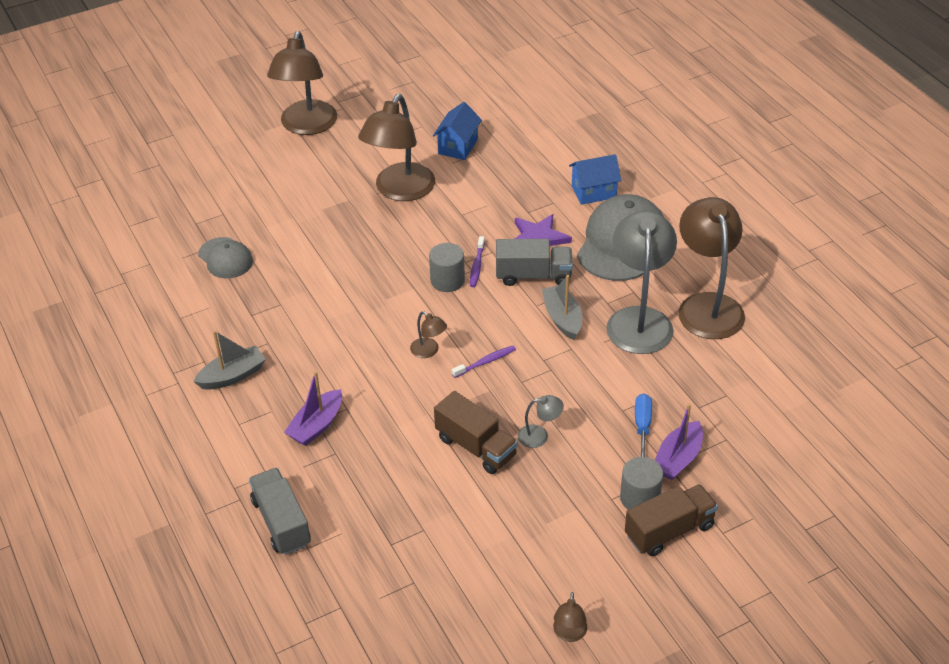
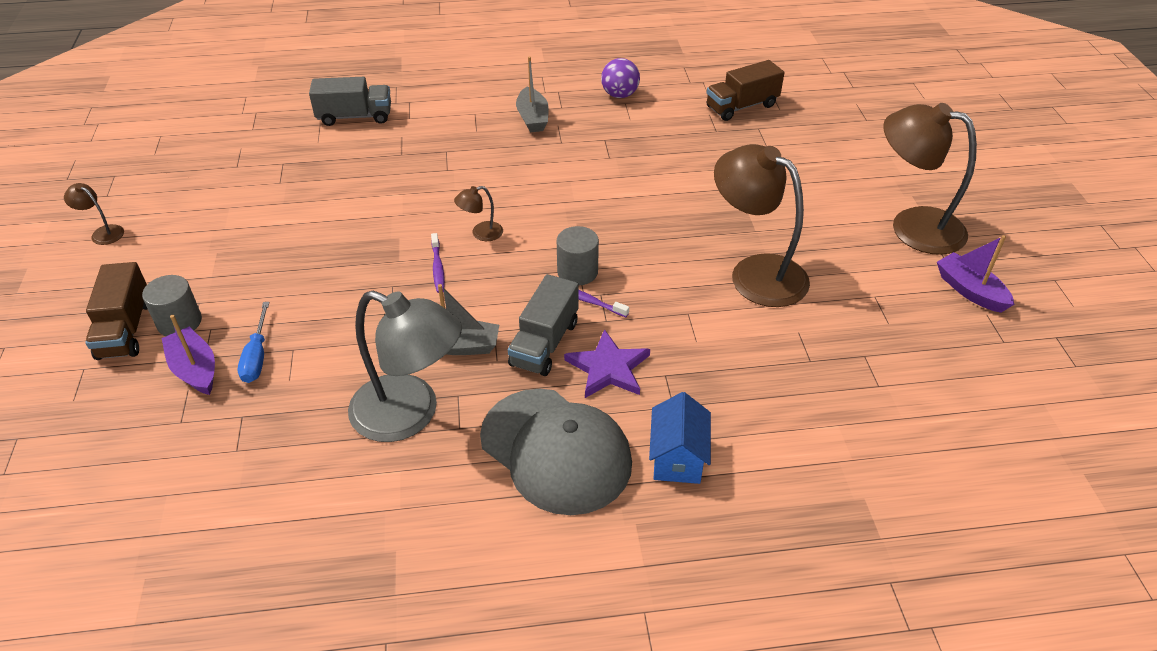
camera: 110 degrees right, 0 degrees up
grey cap [198,237,253,278] -> none
purple boat [284,371,342,446] -> purple boat moved to [937,235,1014,313]
blue house [433,102,482,160] -> none
brown truck [434,391,518,474] -> brown truck moved to [706,60,785,121]
grey lamp [518,395,564,448] -> none
blue screwdriver [635,394,652,457] -> blue screwdriver turned 60 degrees clockwise [238,302,270,383]
brown lamp [678,197,745,339] -> none
none -> purple ball [601,58,640,98]

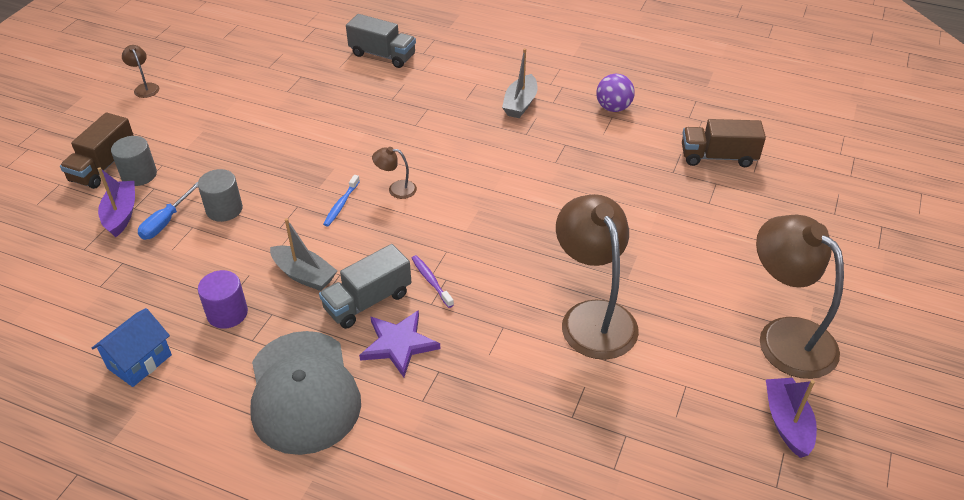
camera: 30 degrees right, 0 degrees up
grey lamp [348,291,462,442] -> purple cylinder [198,270,248,329]
purple toothbrush [431,233,445,293] -> blue toothbrush [323,175,360,227]
grey cylinder [557,226,599,286] -> grey cylinder moved to [198,169,243,222]
blue house [649,392,711,484] -> blue house moved to [92,308,172,387]

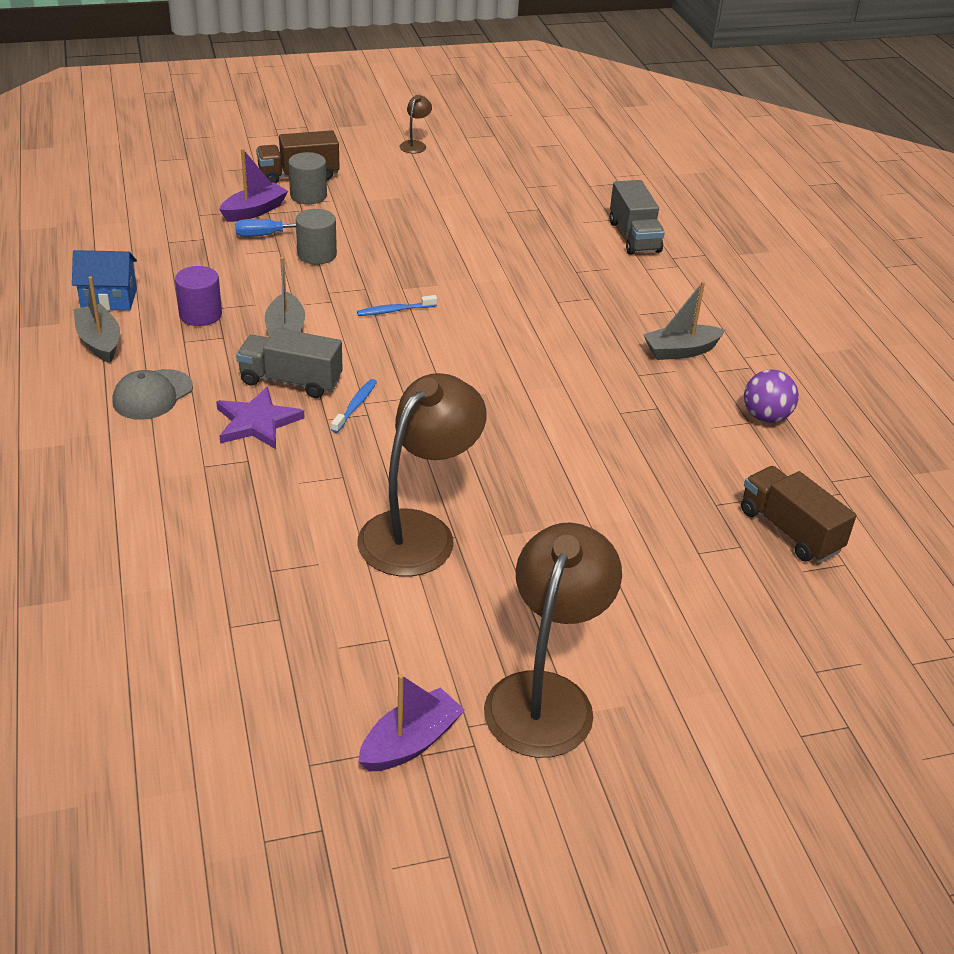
camera: 50 degrees right, 5 degrees down
grey cap [250,331,361,455] -> grey cap [112,369,193,420], size x0.55
brown lamp [372,147,417,199] -> none
purple toothbrush [411,255,454,308] -> blue toothbrush [331,379,377,433]
none -> grey boat [74,276,120,363]

